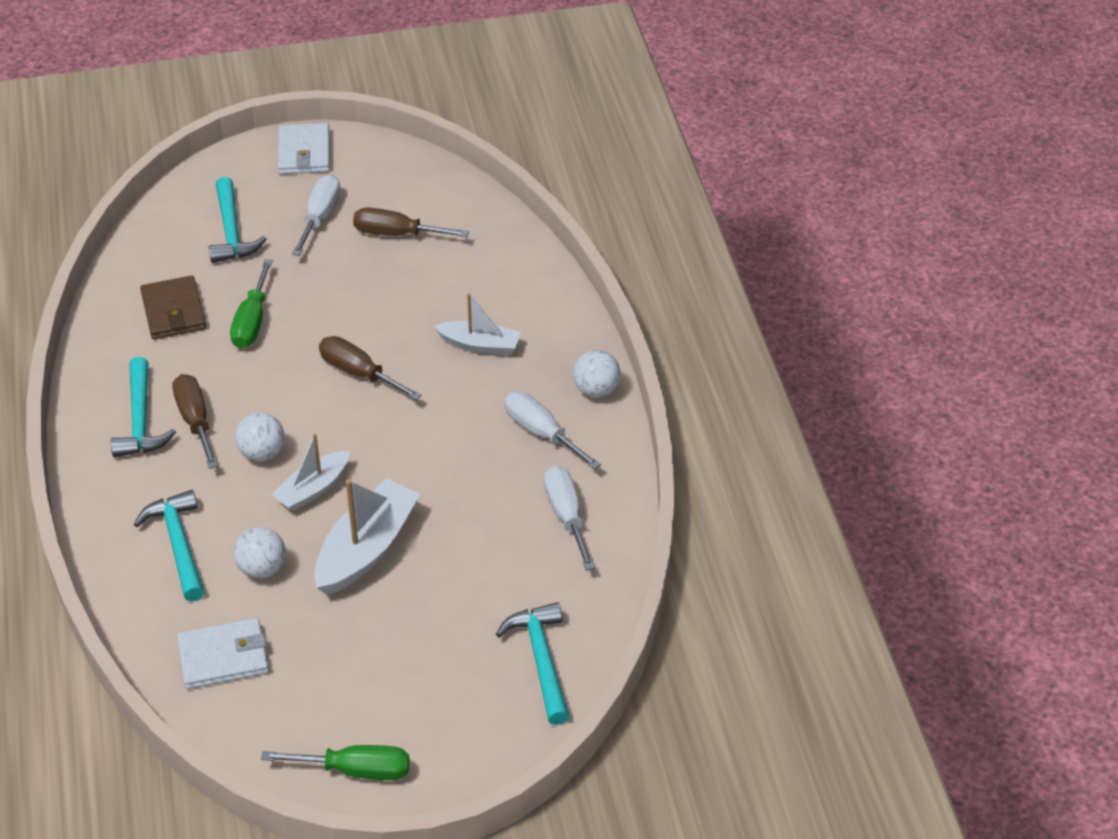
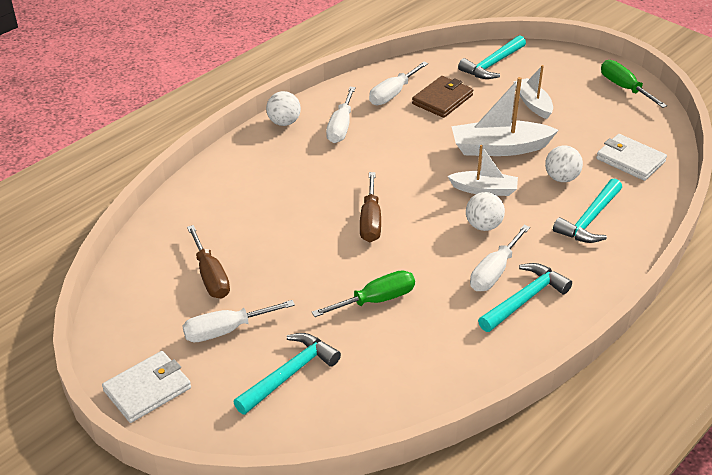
camera: 125 degrees left, 5 degrees down
brown wallet [140,275,206,340] -> brown wallet moved to [412,76,473,118]
brown screwdriver [172,374,218,469] -> white screwdriver [470,225,530,291]
white boat [434,293,521,355] -> white boat moved to [513,65,553,119]

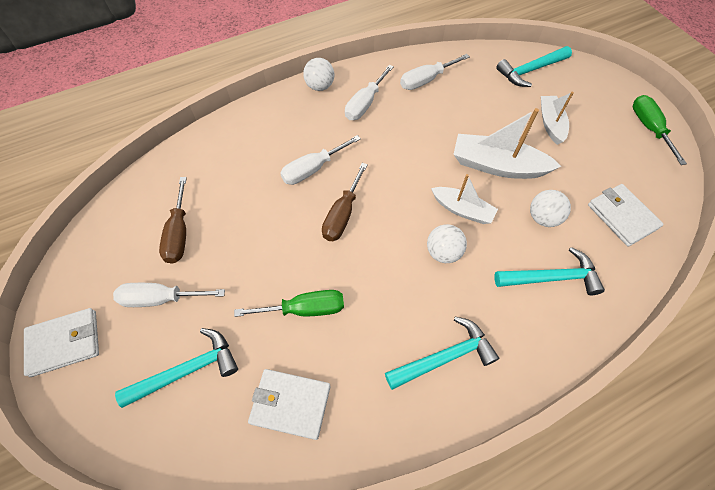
camera: 20 degrees right, 20 degrees up
brown wallet [412,76,473,118] -> none
white screwdriver [470,225,530,291] -> white screwdriver moved to [280,135,361,185]
turquoise hammer [553,178,622,243] -> turquoise hammer turned 150 degrees counterclockwise [494,247,605,295]
none -> white wallet [248,369,331,440]

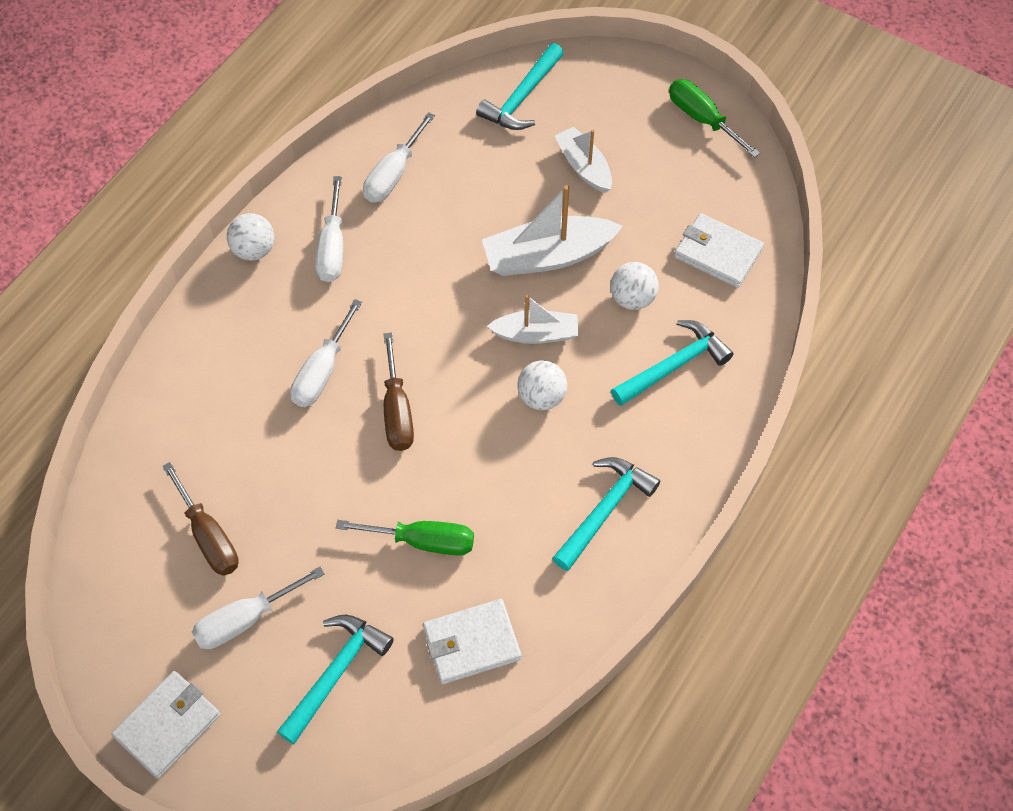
camera: 30 degrees left, 0 degrees up
green screwdriver [234,290,344,317] -> green screwdriver turned 45 degrees clockwise [336,520,474,556]

